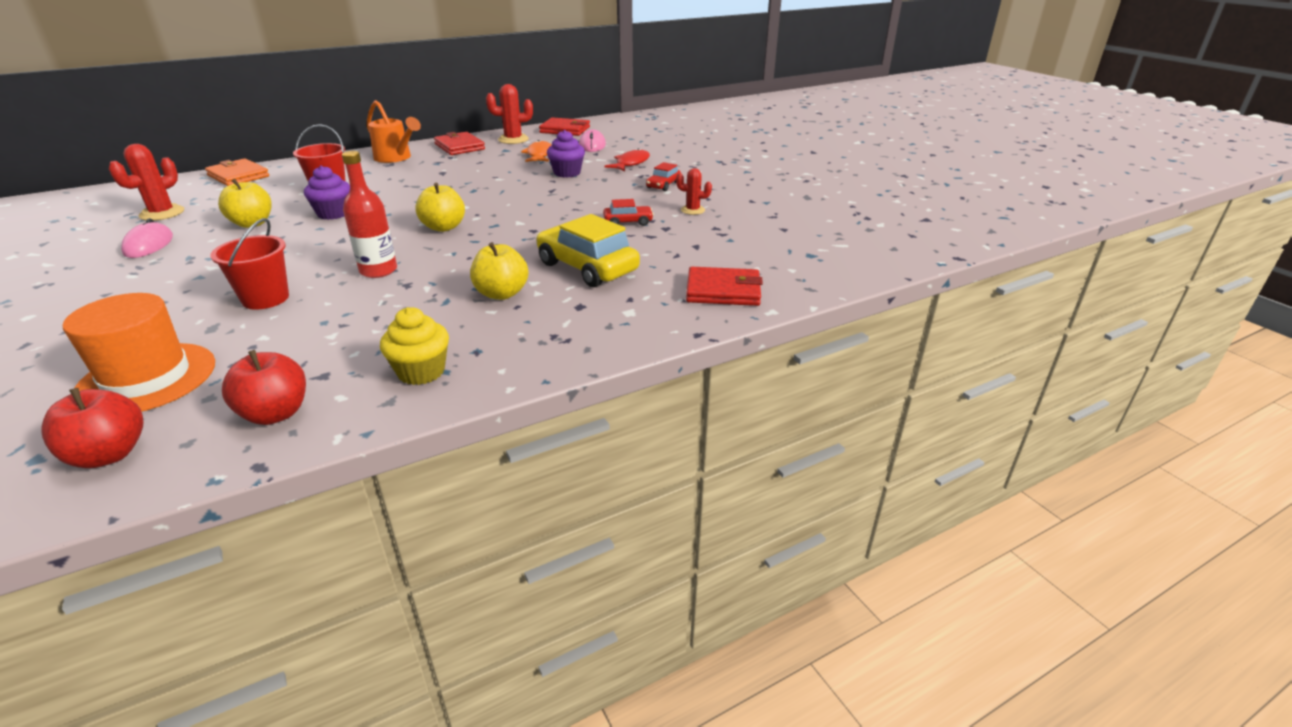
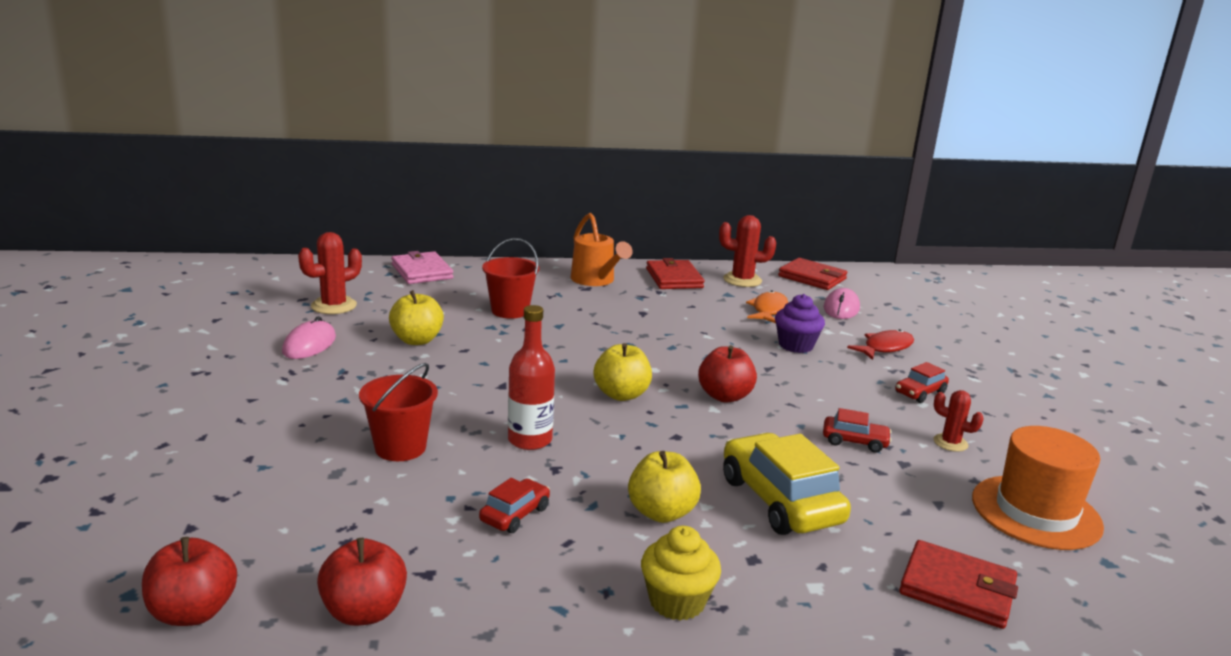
camera: 20 degrees right, 10 degrees down
orange hat [63,293,215,412] -> orange hat moved to [972,426,1104,550]
orange wallet [205,158,269,186] -> pink wallet [391,251,453,284]
purple cupcake [304,165,350,220] -> none
yellow cupcake [380,307,449,385] -> yellow cupcake moved to [641,526,721,620]
none -> red car [479,478,550,533]
none -> red apple [698,345,757,403]

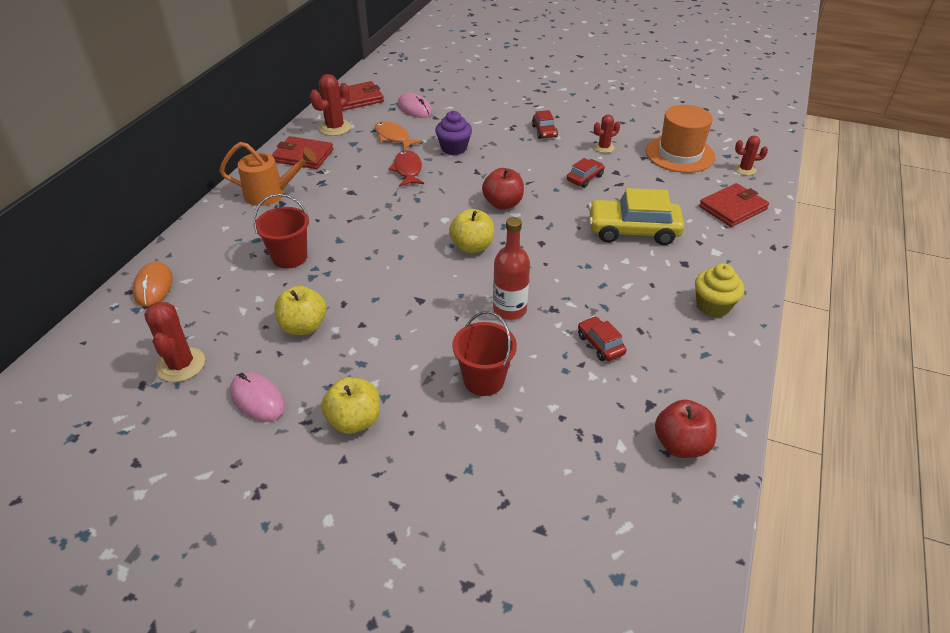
camera: 60 degrees left, 20 degrees up
red apple [142,537,237,626] -> none
pink wallet [391,251,453,284] -> orange mouse [133,262,173,307]
yellow apple [628,451,701,523] -> yellow apple moved to [321,377,380,434]
red fish [847,329,914,360] -> red fish moved to [389,150,424,187]
none -> red cactus [734,136,768,175]

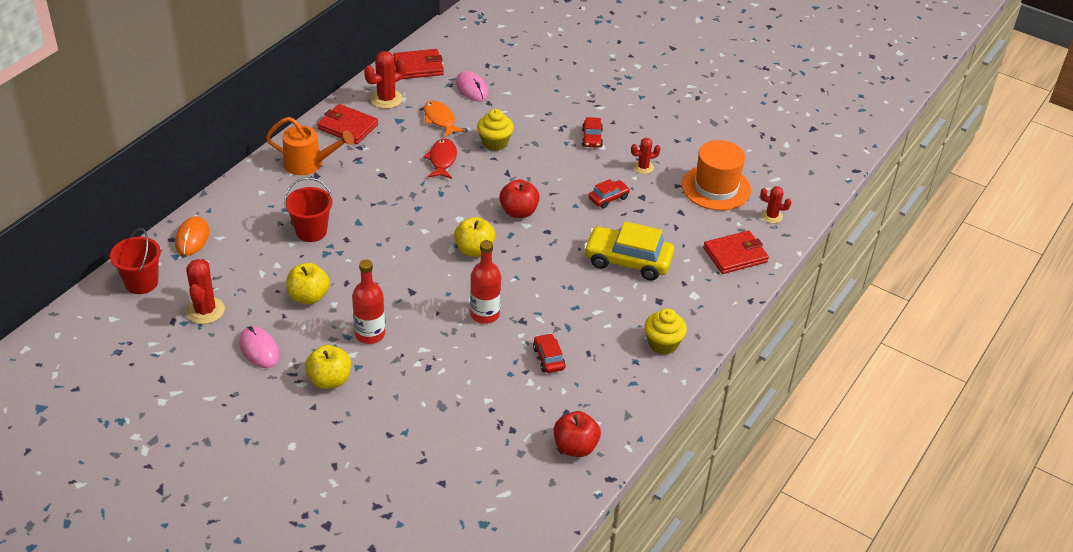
camera: 10 degrees right, 0 degrees up
purple cupcake [435,111,472,155] -> yellow cupcake [477,109,514,151]
red bucket [452,311,517,396] -> red bucket moved to [110,228,161,294]
none -> red bottle [352,259,385,344]

